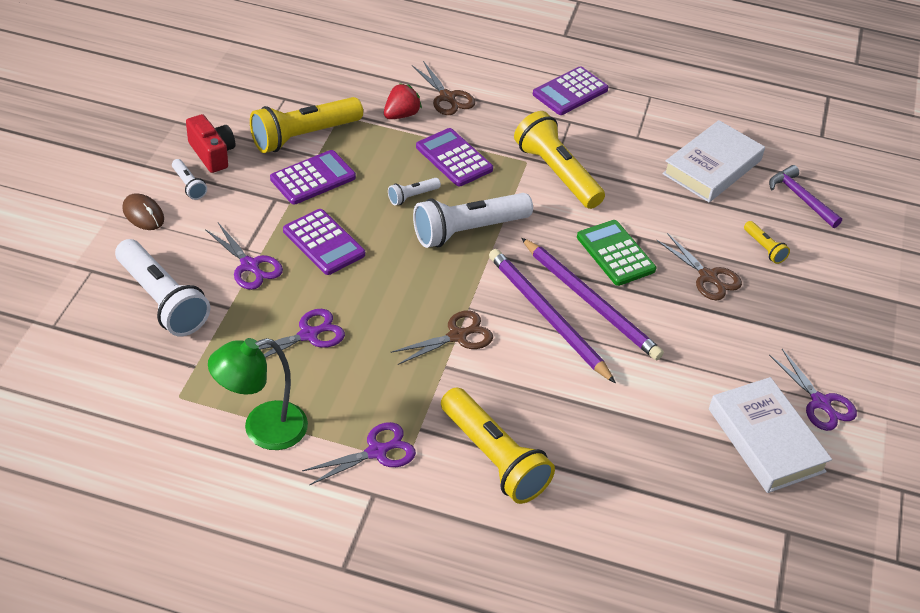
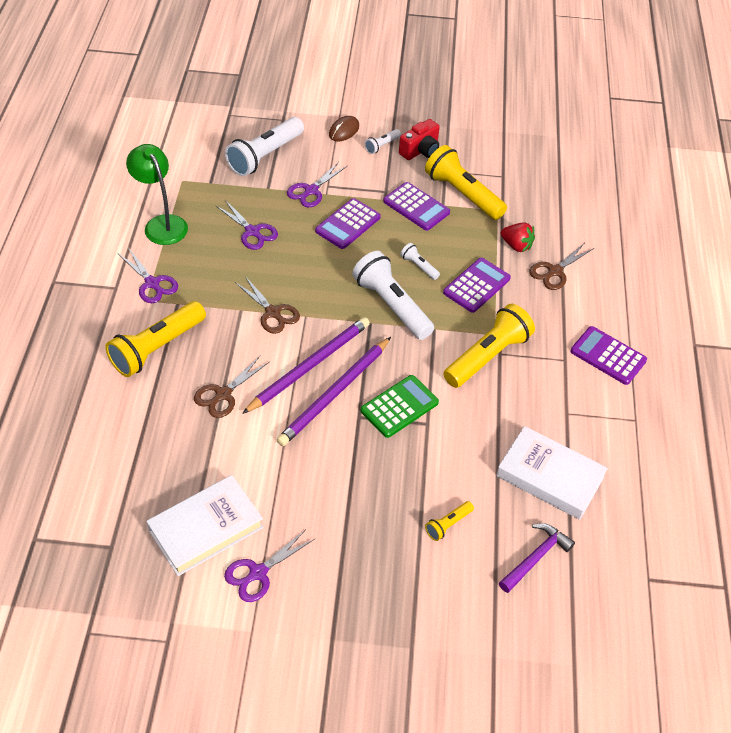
camera: 80 degrees right, 5 degrees up
brown scissors [656,233,742,301] -> brown scissors moved to [194,356,269,418]

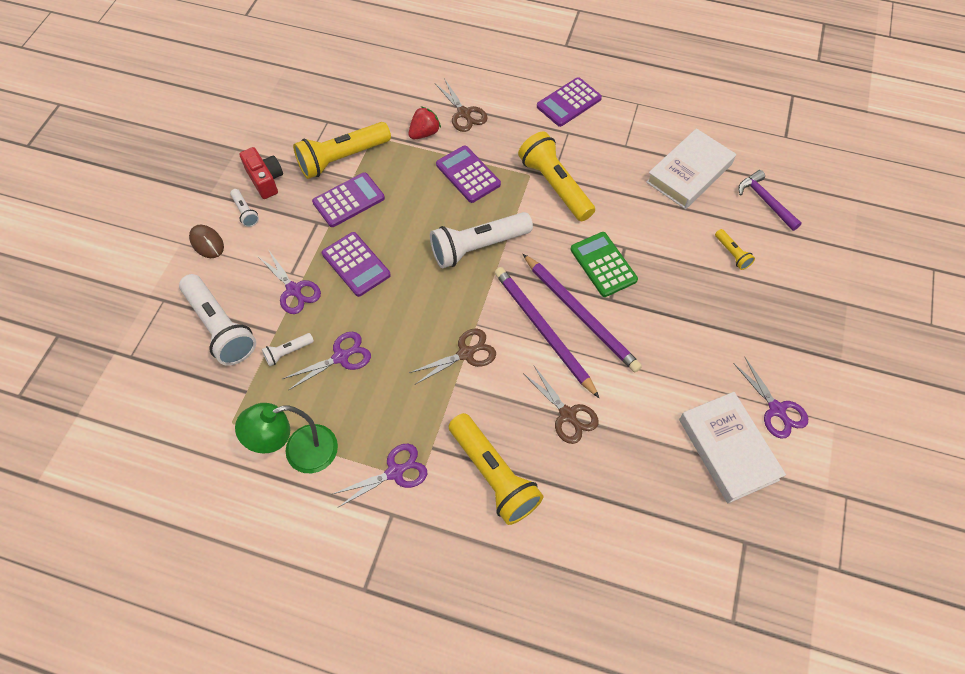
camera: 75 degrees left, 10 degrees up
white flashlight [400,243,440,280] -> white flashlight moved to [262,333,314,366]

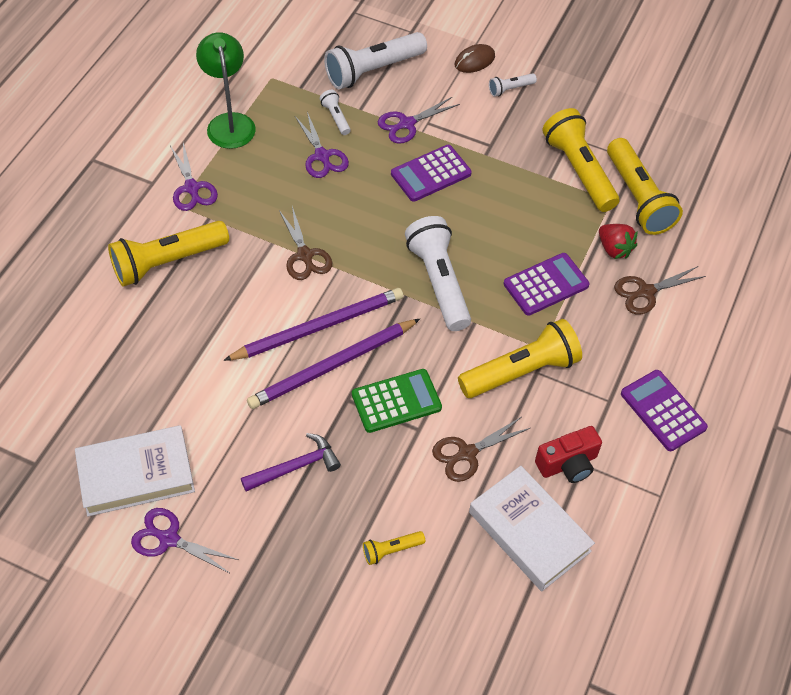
camera: 95 degrees right, 5 degrees down
red camera [239,147,283,199] -> red camera moved to [535,426,602,483]
purple calculator [312,172,385,227] -> none
brown scissors [523,366,599,444] -> brown scissors moved to [432,417,530,482]
purple scissors [733,357,808,439] -> purple scissors turned 45 degrees clockwise [131,508,239,574]
purple hammer [738,170,802,231] -> purple hammer moved to [241,433,341,492]
none -> yellow flashlight [607,138,683,235]

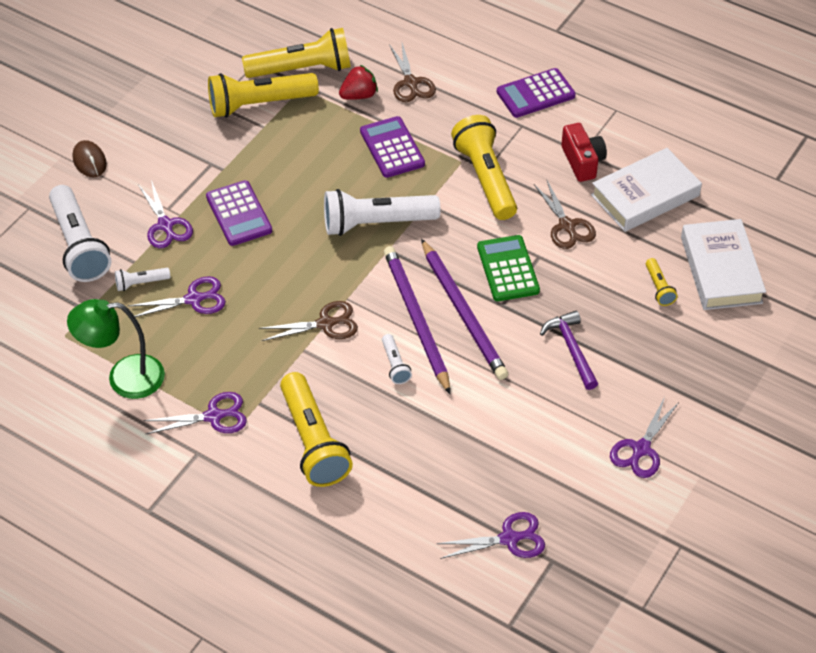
camera: 80 degrees left, 5 degrees down
white book [75,425,195,516] -> white book moved to [681,219,766,310]
white flashlight [489,73,537,97] -> white flashlight moved to [382,334,412,384]
none -> purple scissors [436,512,545,559]

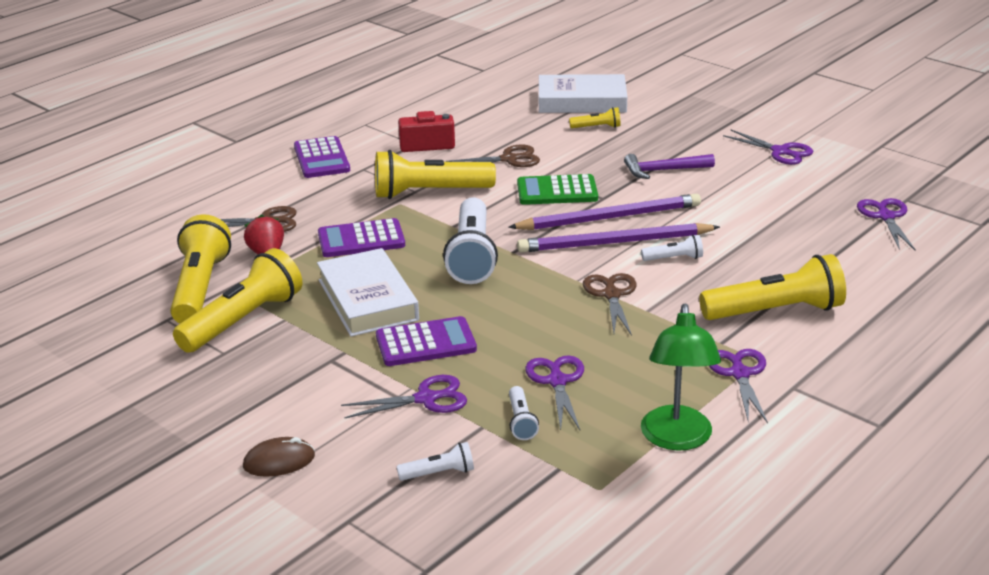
camera: 80 degrees left, 20 degrees down
white flashlight [49,185,111,282] -> white flashlight [396,442,474,481], size x0.46
yellow flashlight [208,73,319,118] -> yellow flashlight turned 135 degrees counterclockwise [173,248,303,353]
white book [591,148,702,232] -> white book moved to [317,248,419,336]

